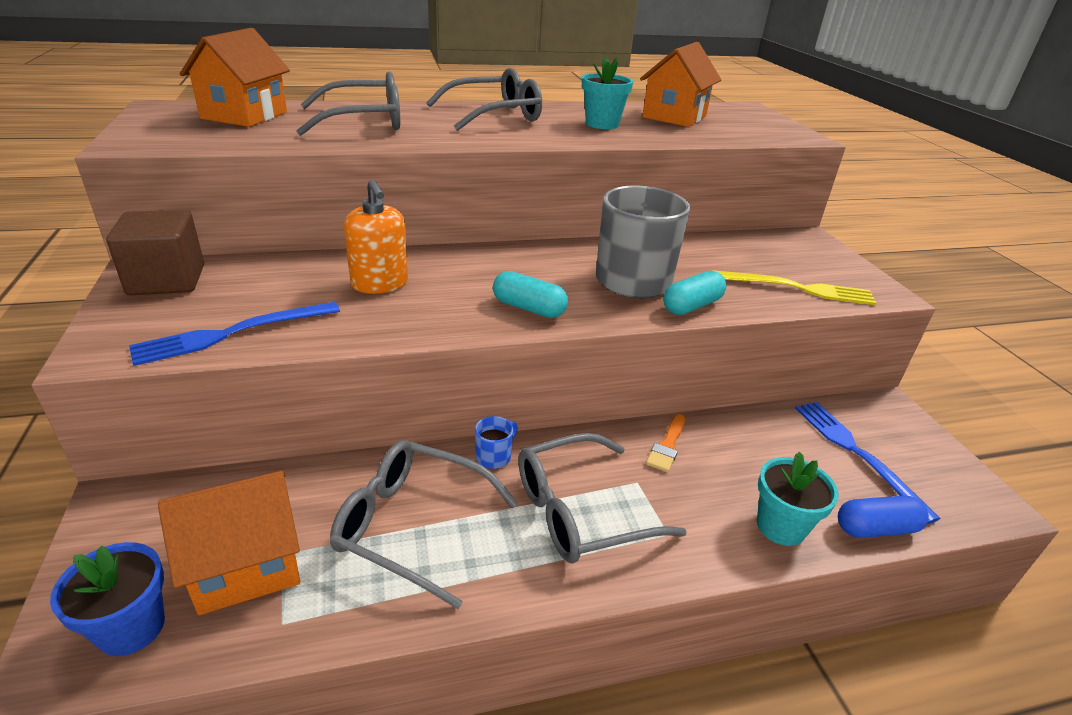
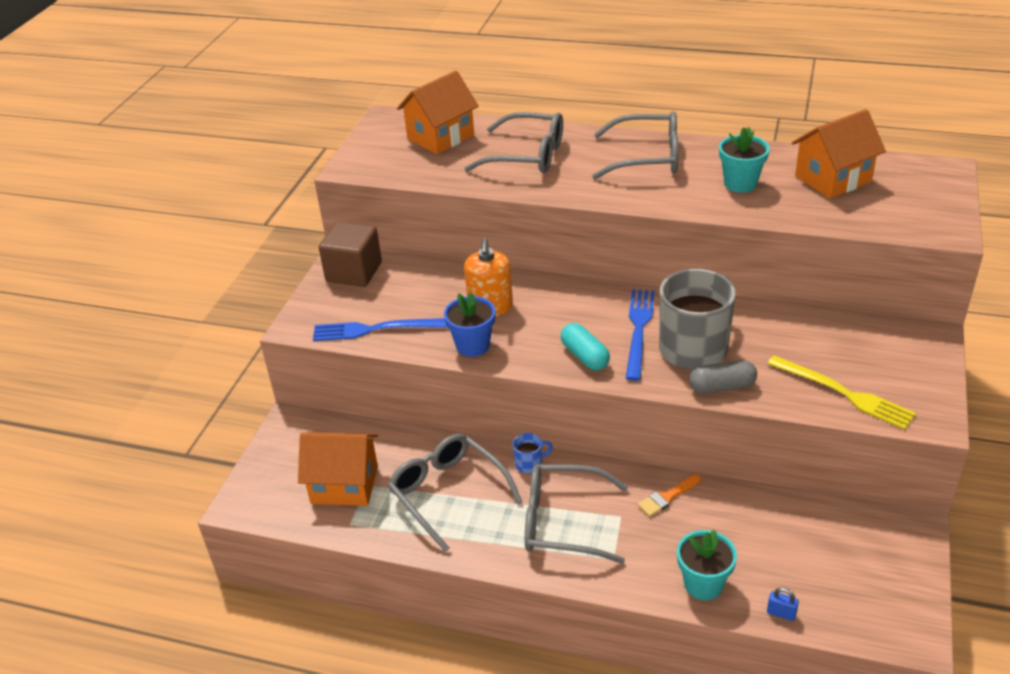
camera: 35 degrees right, 5 degrees up
blue flower pot [50,542,165,656] -> blue flower pot moved to [444,292,495,357]
turquoise capsule [663,271,727,315] -> grey capsule [689,360,757,394]
blue fork [795,402,941,524] -> blue fork moved to [626,289,655,381]
blue capsule [838,496,929,538] -> blue padlock [767,587,799,621]

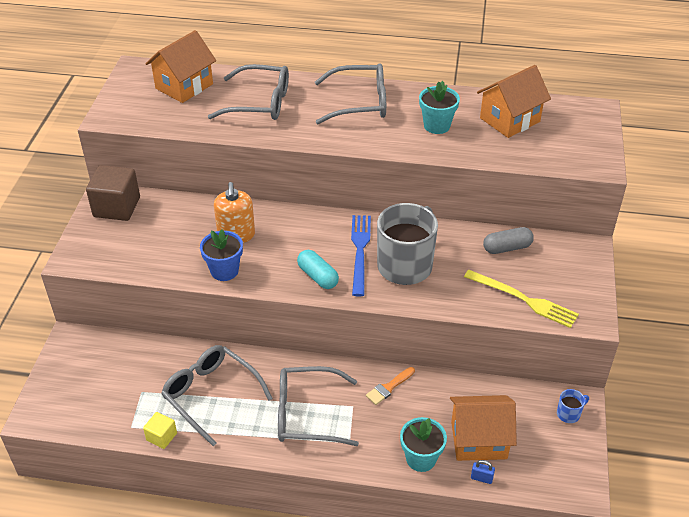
camera: 10 degrees left, 5 degrees up
orange house [298,432,378,506] -> orange house moved to [450,395,517,461]
blue fork [313,318,447,341] -> none
blue mug [513,433,553,473] -> blue mug moved to [557,389,589,423]
grey capsule [689,360,757,394] -> grey capsule moved to [483,227,534,254]
none -> yellow cube [143,412,177,449]

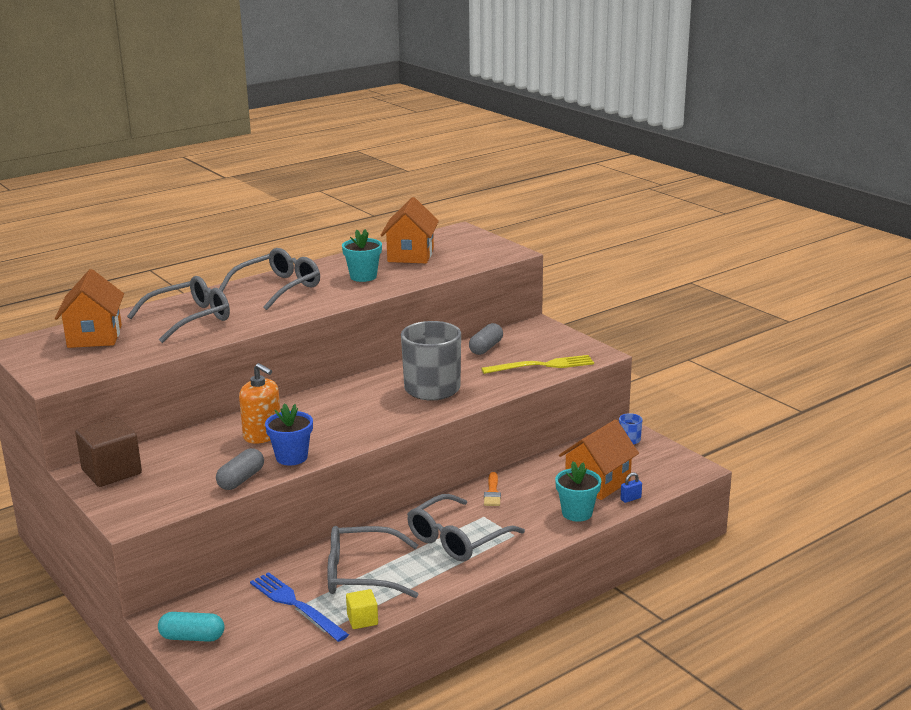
camera: 45 degrees left, 20 degrees down
turquoise capsule [297,250,339,289] -> turquoise capsule moved to [158,612,225,642]
blue fork [351,215,371,296] -> blue fork moved to [250,572,349,642]
none -> grey capsule [216,448,264,490]

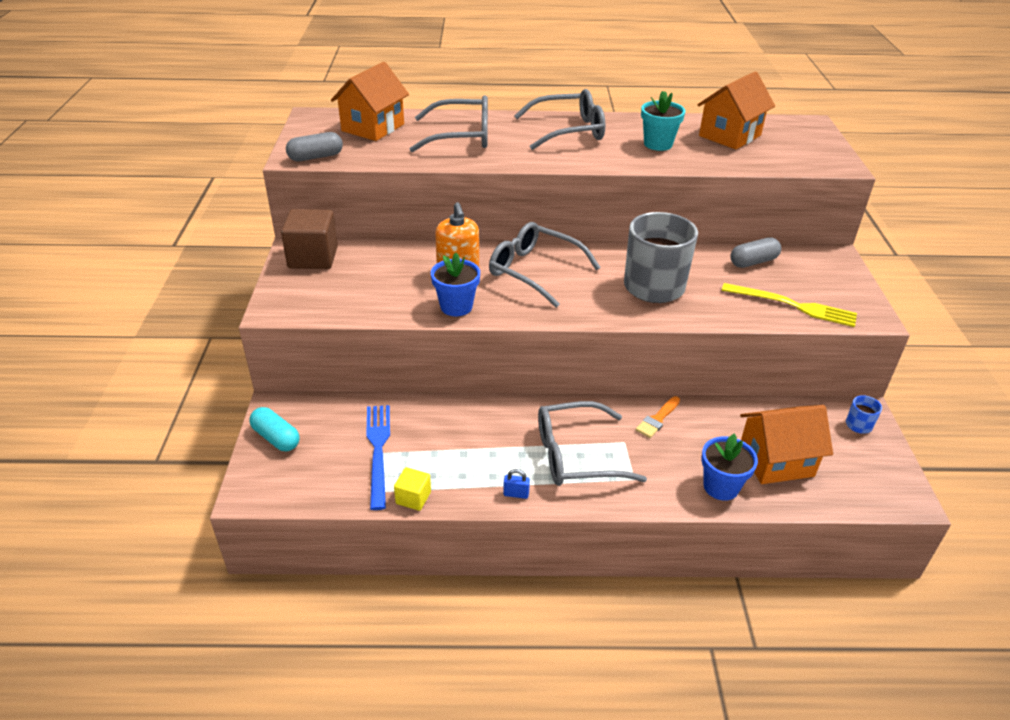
camera: 35 degrees right, 15 degrees up
grey capsule [216,448,264,490] -> grey capsule moved to [286,132,343,161]
grey glasses [327,526,418,598] -> grey glasses moved to [489,222,601,308]
turquoise flower pot [555,461,601,522] -> blue flower pot [701,434,758,501]
blue padlock [621,472,642,503] -> blue padlock moved to [503,469,530,499]

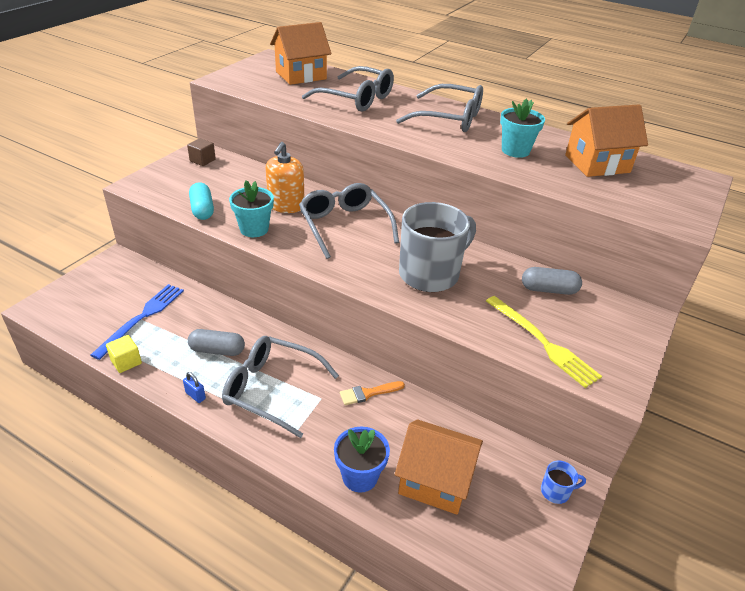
camera: 30 degrees right, 0 degrees up
turquoise capsule [249,407,300,451] -> turquoise capsule moved to [189,182,214,220]
brown cube [281,209,338,269] -> brown cube [187,138,216,166], size x0.53
grey capsule [286,132,343,161] -> grey capsule moved to [188,329,245,356]
blue flower pot [431,253,480,316] -> turquoise flower pot [229,181,274,237]

